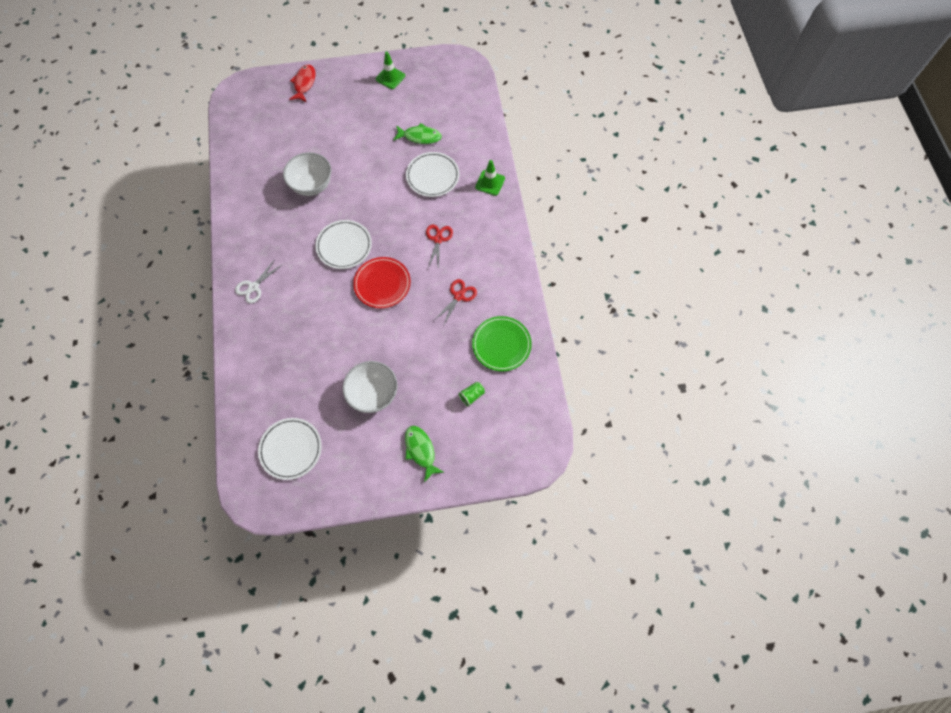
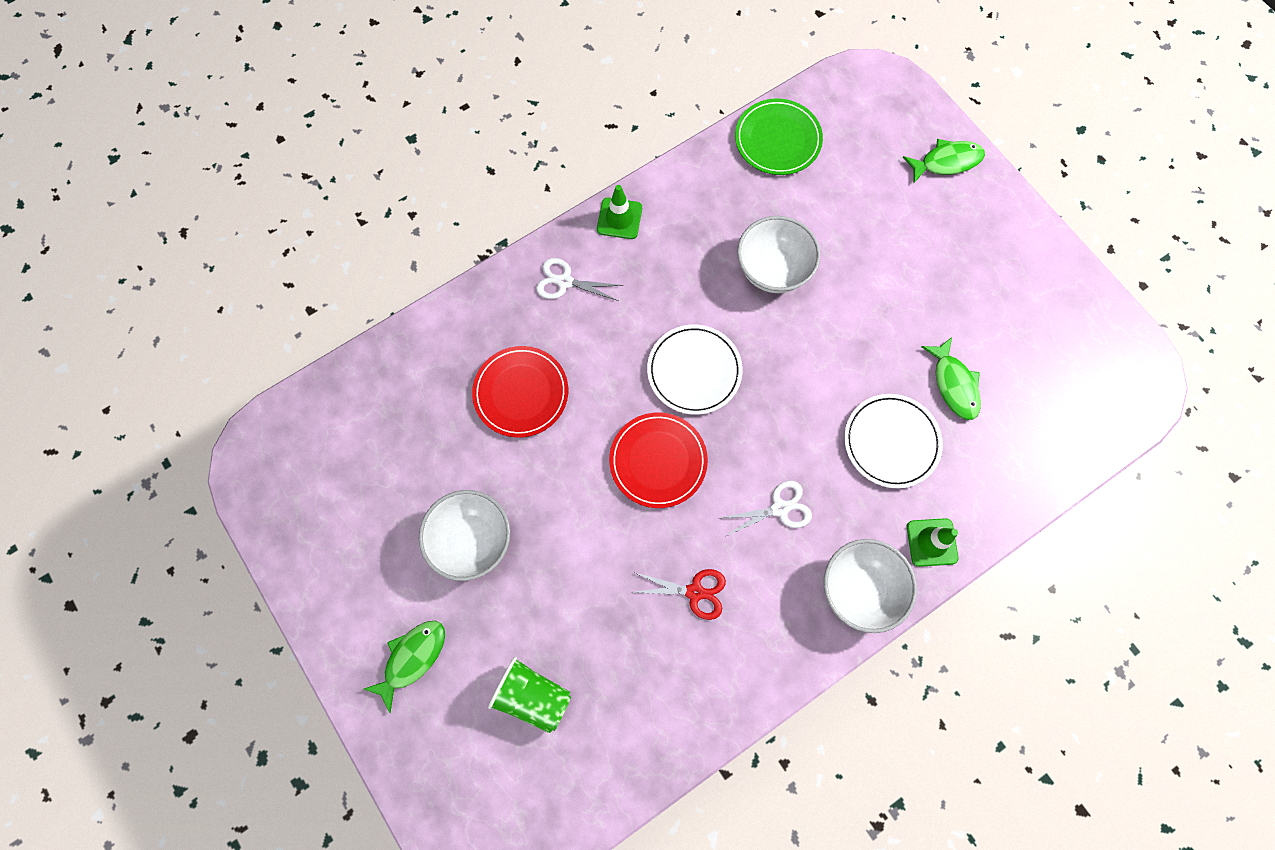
camera: 65 degrees right, 5 degrees up
white plate [258,418,322,480] -> none
red fish [289,64,316,102] -> green fish [903,139,985,183]
green traffic cone [376,52,405,89] -> green traffic cone moved to [597,185,642,239]
red scissors [426,225,453,269] -> white scissors [721,481,812,537]
green cup [458,382,485,407] -> green cup [488,657,571,733], size x1.74
green plate [472,316,532,371] -> green plate moved to [735,99,823,175]
none -> red plate [472,346,568,438]
none -> white bowl [824,539,917,633]

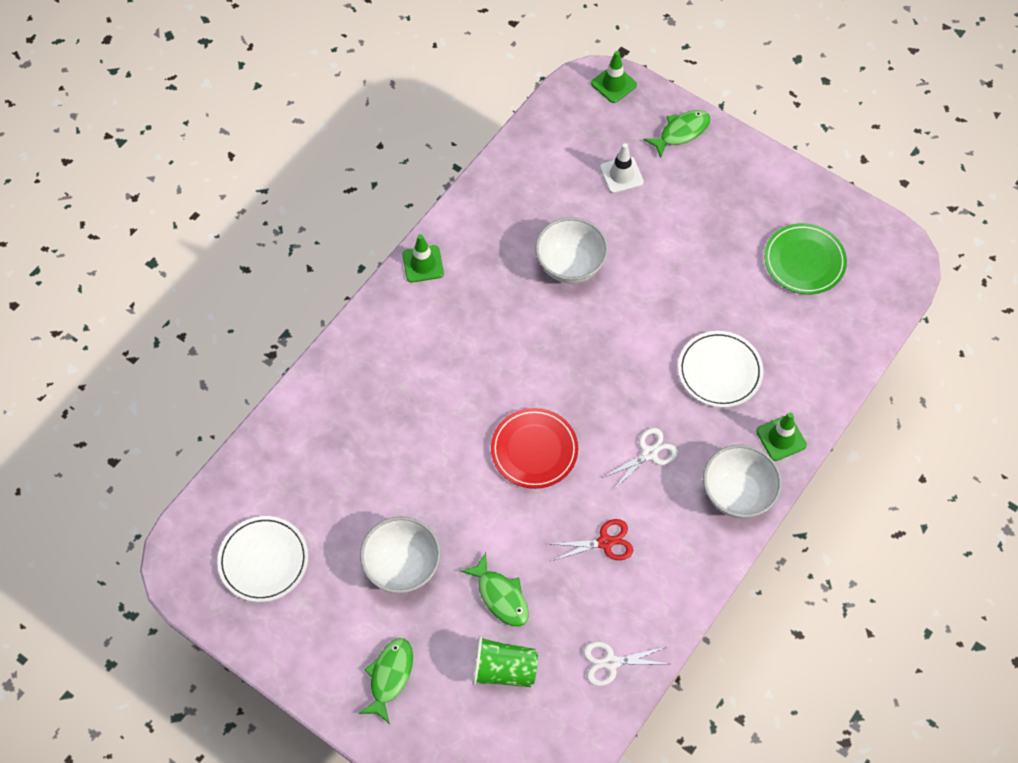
camera: 20 degrees left, 10 degrees down
red plate [472,346,568,438] -> none
white scissors [536,258,623,301] -> white scissors moved to [583,641,669,686]
white plate [647,325,743,415] -> white plate moved to [217,516,308,602]
green plate [735,99,823,175] -> green plate moved to [764,223,847,295]
green fish [921,337,981,420] -> green fish moved to [461,553,529,627]
none -> green traffic cone [591,51,637,103]
none -> white traffic cone [600,143,644,193]

